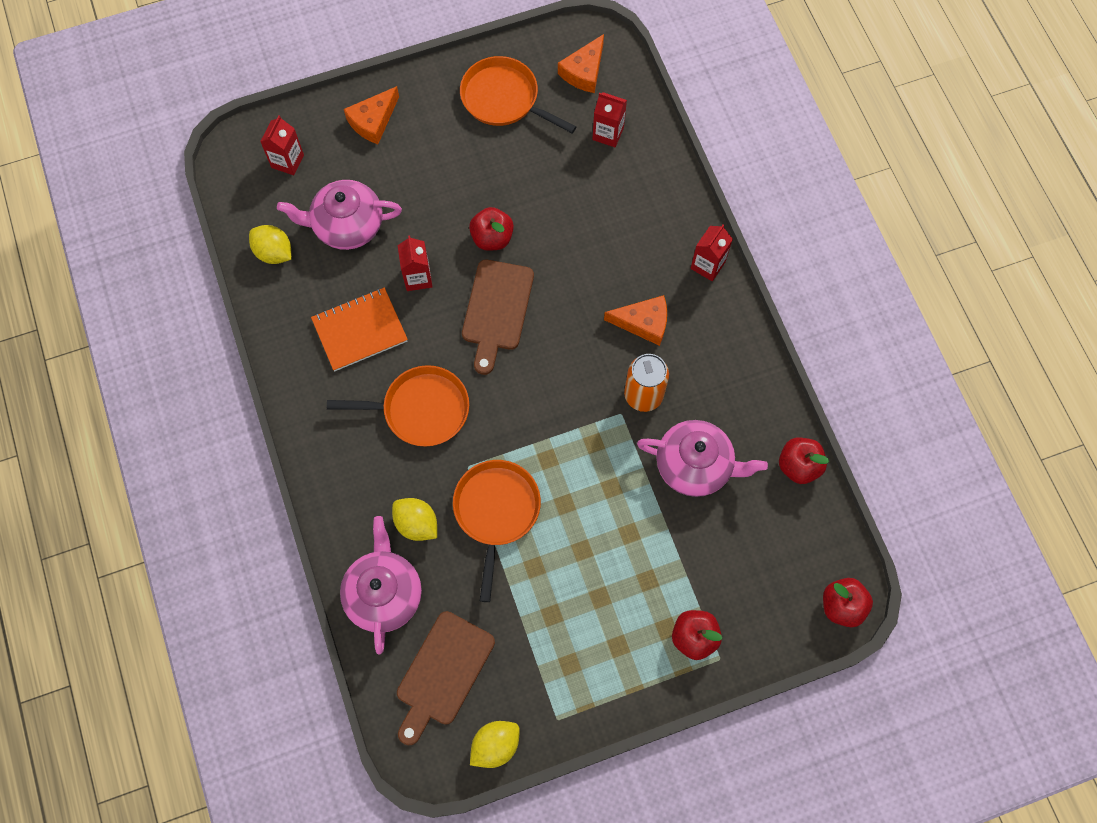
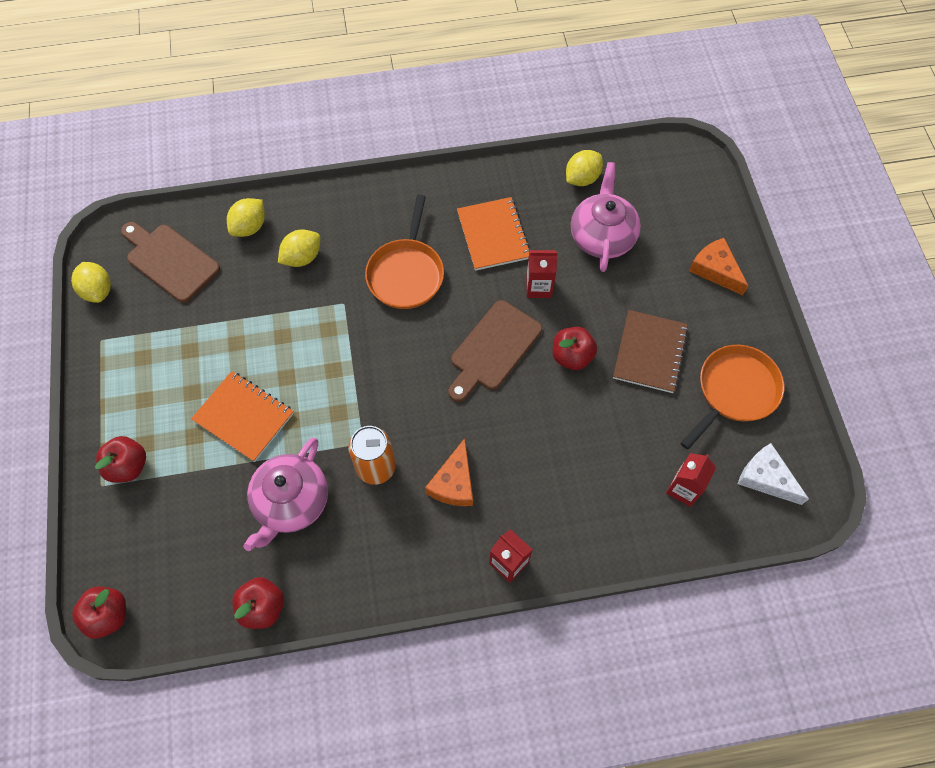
camera: 100 degrees right, 5 degrees down
red carton [260,115,304,175] -> none
pink teapot [340,516,422,655] -> yellow lemon [227,198,265,237]
orange pan [453,460,541,602] -> none
brown cutting board [462,260,534,375] -> brown cutting board turned 75 degrees counterclockwise [448,300,542,402]
orange cheese [558,34,604,93] -> white cheese [738,443,809,505]
none -> orange notebook [191,371,294,462]
none -> brown notebook [613,310,688,393]

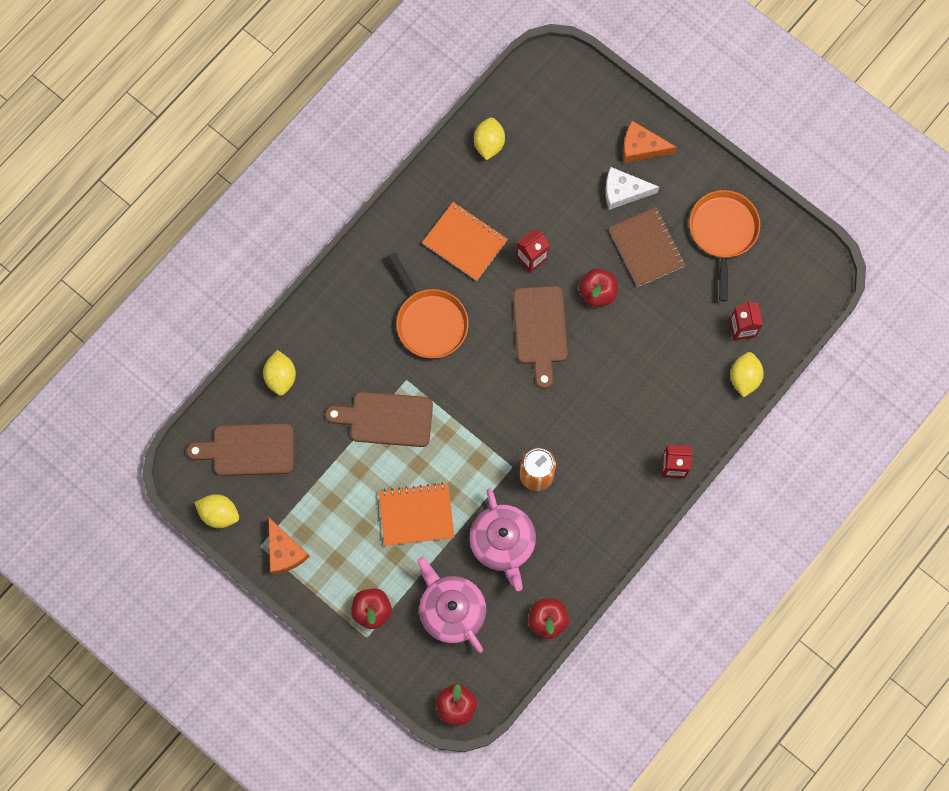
camera: 40 degrees left, 10 degrees up
yellow lemon [278,229,321,267] -> yellow lemon moved to [730,352,764,397]
orange cheese [425,438,473,506] -> orange cheese moved to [268,517,310,574]
pink teapot [571,162,641,272] -> pink teapot moved to [417,557,486,653]
white cheese [738,443,809,505] -> white cheese moved to [605,167,659,210]
none -> brown cutting board [325,392,433,447]

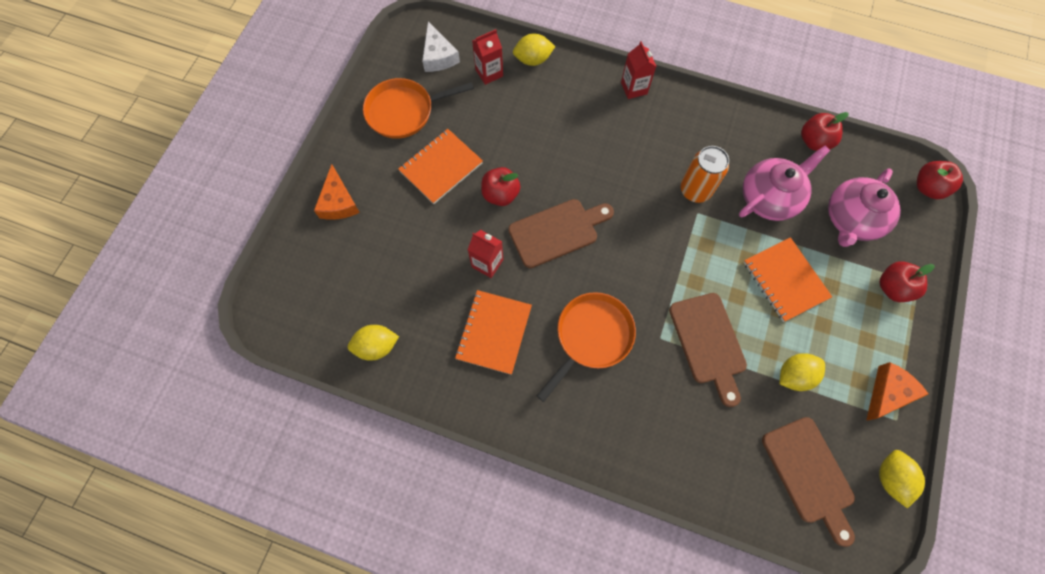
camera: 110 degrees left, 5 degrees down
yellow lemon [263,350,296,396] -> yellow lemon moved to [780,353,825,391]
white cheese [605,167,659,210] -> white cheese moved to [422,21,460,72]
brown notebook [609,207,686,287] -> orange notebook [398,129,483,204]

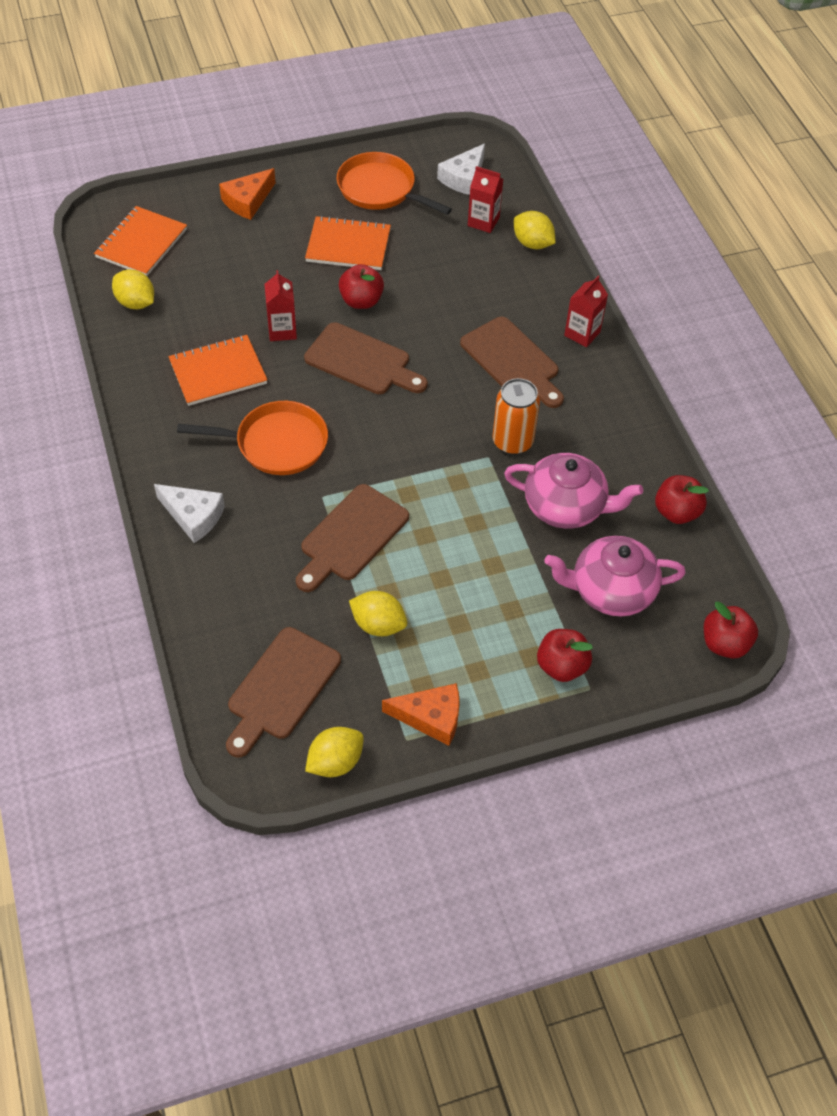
camera: 50 degrees right, 15 degrees down
orange notebook [743,237,832,322] -> orange notebook moved to [94,206,187,276]
none -> white cheese [154,484,225,543]
none -> brown cutting board [460,317,564,408]

